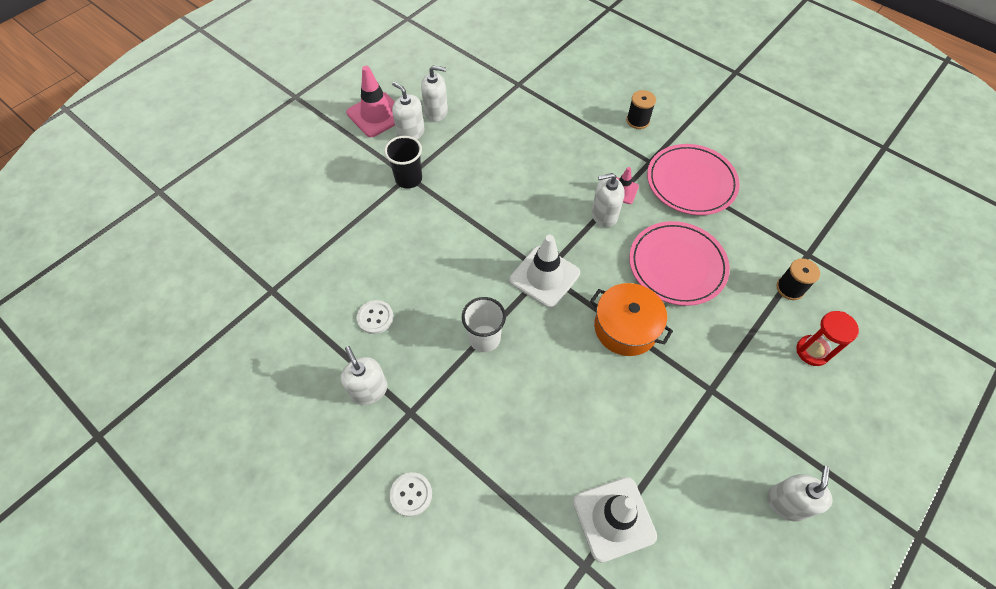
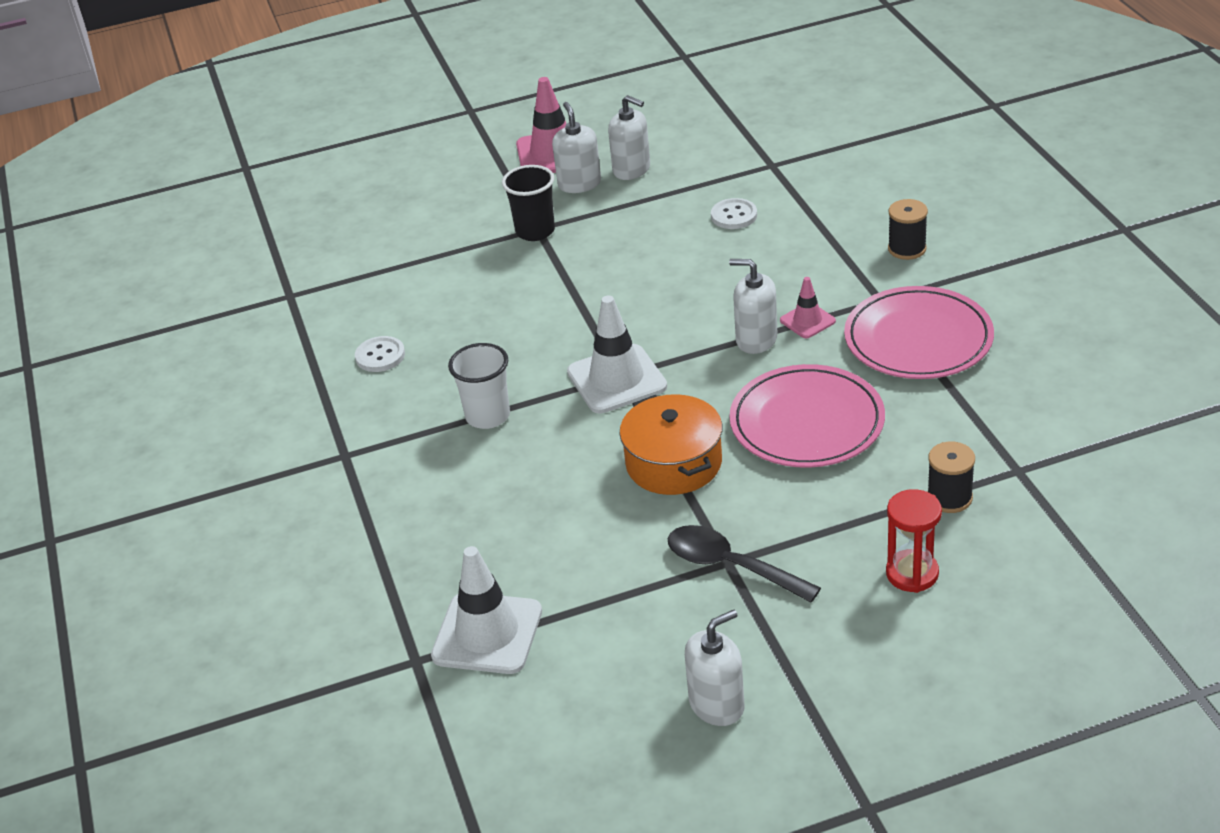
camera: 35 degrees right, 20 degrees down
white soap dispenser [341,346,387,405] -> none
white button [390,472,432,517] -> white button moved to [711,198,757,229]
none -> black spoon [668,525,821,603]

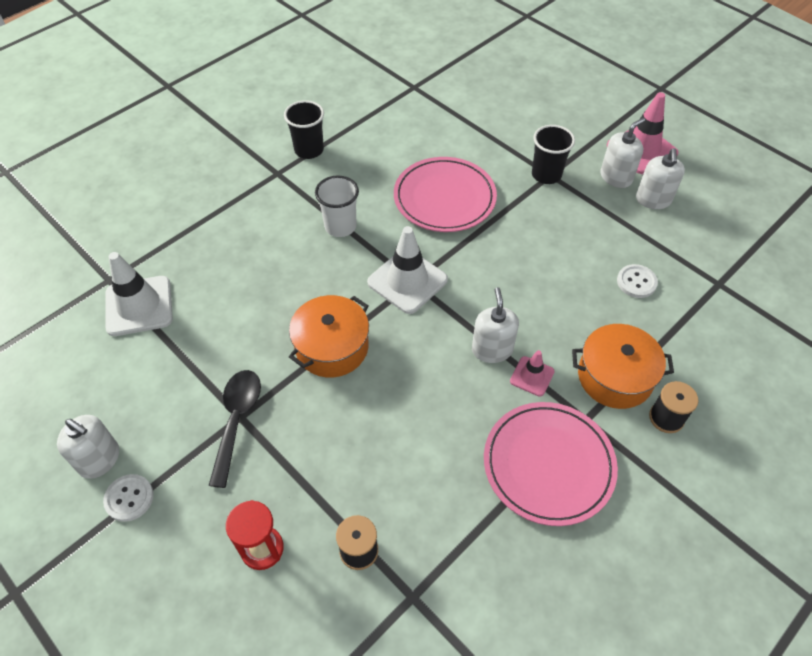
camera: 60 degrees right, 15 degrees up
white button [355,336,405,372] -> white button moved to [103,474,154,522]
pink plate [729,364,885,468] -> pink plate moved to [394,157,497,232]
none -> black cup [284,100,324,159]
none -> orange pot [572,324,674,409]

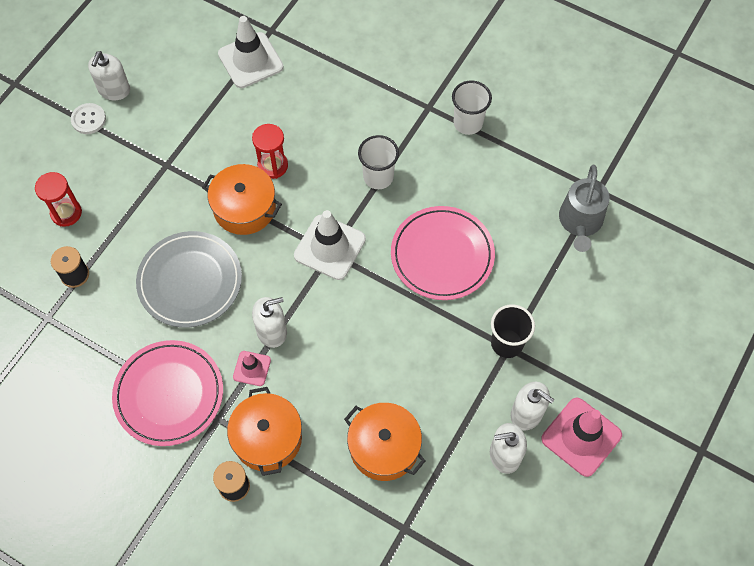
camera: 75 degrees right, 10 degrees up
black spoon [209,370,261,488] -> none
black cup [284,100,324,159] -> white cup [452,80,492,135]
white button [617,264,658,298] -> orange pot [344,403,425,481]
none -> grey plate [136,231,242,328]
none -> red hourglass [252,124,288,179]
none -> grey watering can [559,165,610,252]

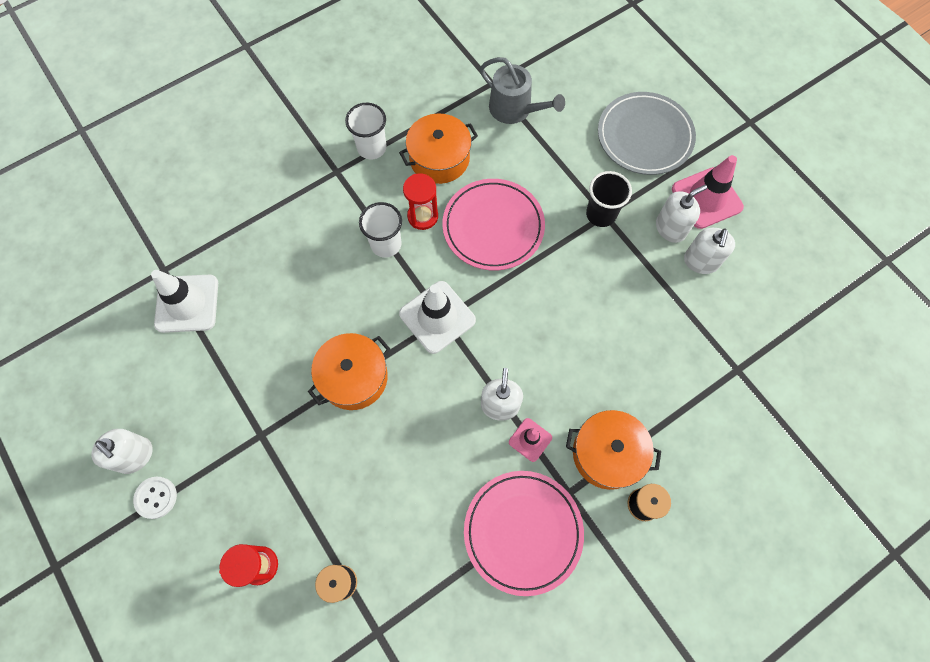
camera: 65 degrees left, 5 degrees up
grey plate [136,231,242,328] -> grey plate moved to [598,92,696,175]
red hourglass [252,124,288,179] -> red hourglass moved to [403,174,438,230]
orange pot [344,403,425,481] -> orange pot moved to [399,113,478,184]

